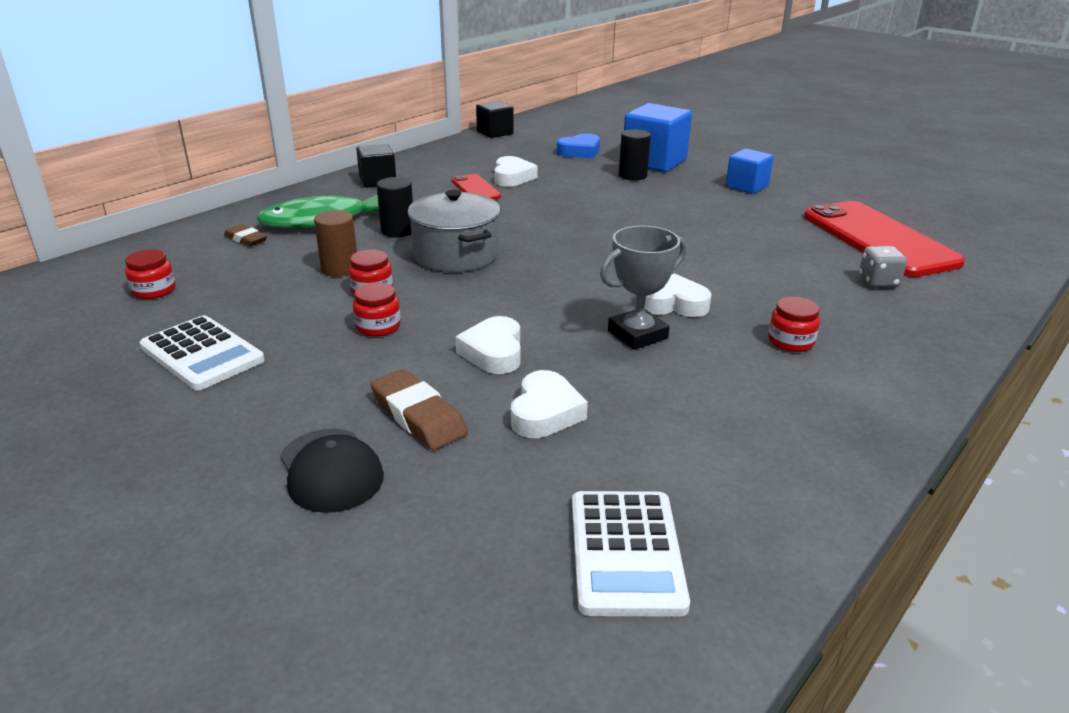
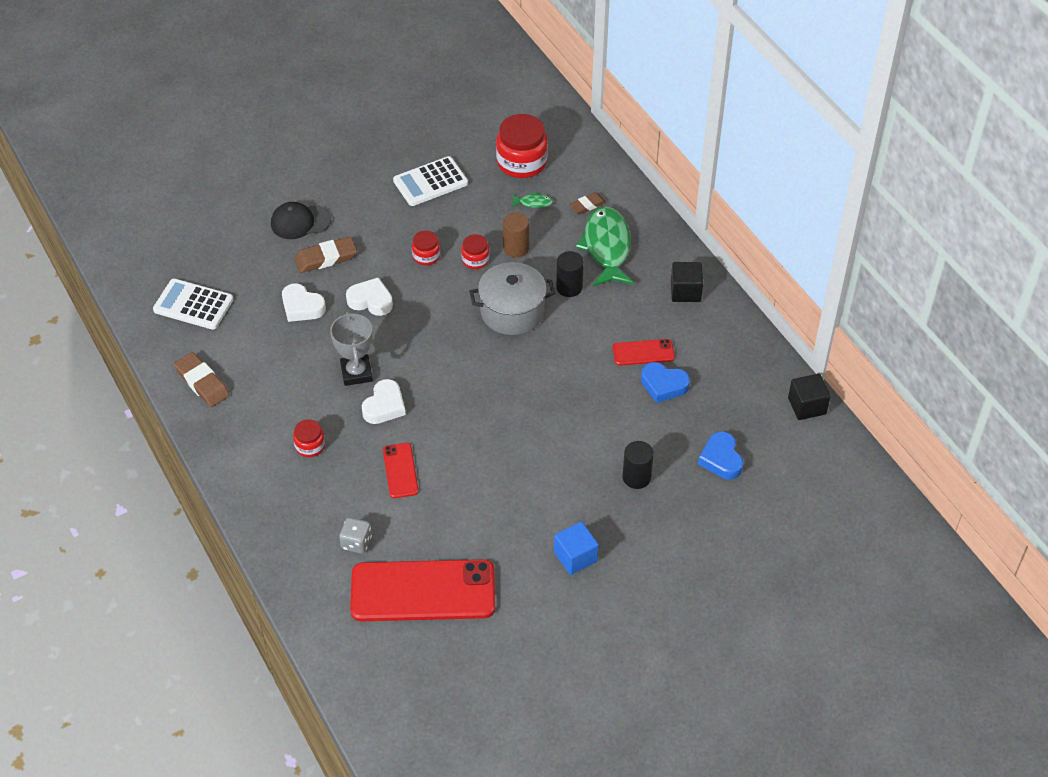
camera: 110 degrees right, 20 degrees up
red jar [125,249,175,299] -> red jar [496,114,548,178], size x1.91
white heart [494,156,538,187] -> blue heart [641,362,690,403]
blue cube [624,103,692,172] -> none
none -> brown eraser [174,352,230,407]
none -> red phone [383,443,419,498]
none -> green fish [511,192,553,208]

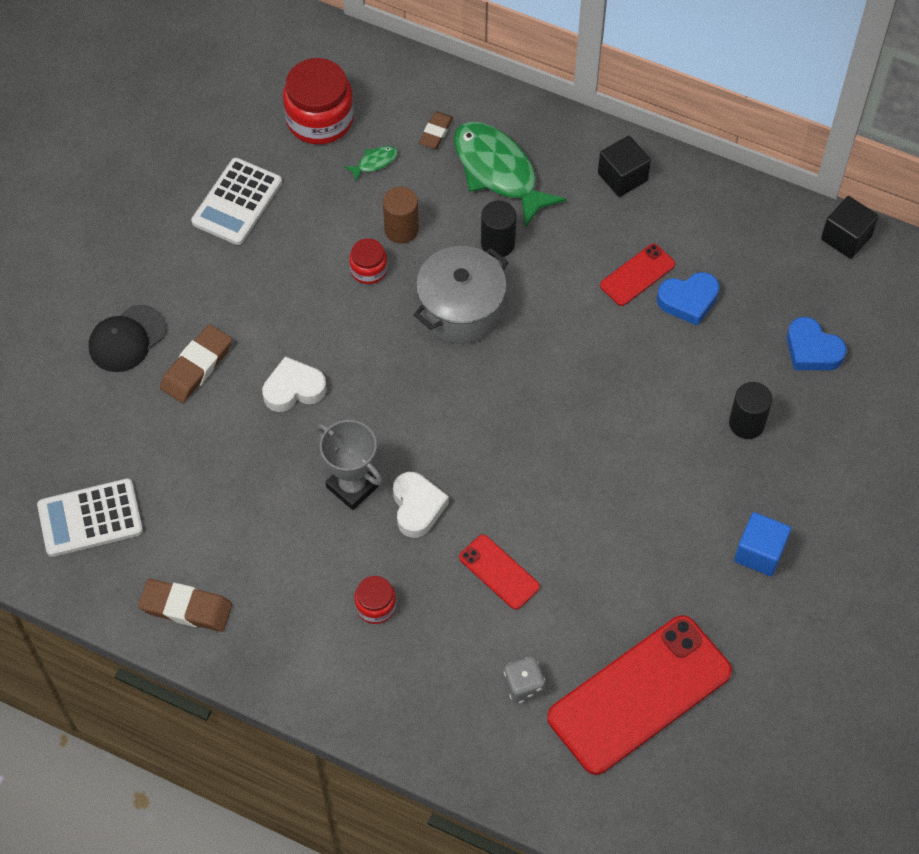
camera: 35 degrees left, 10 degrees up
white heart [282,283,326,322] -> none
red jar [412,231,440,265] -> none

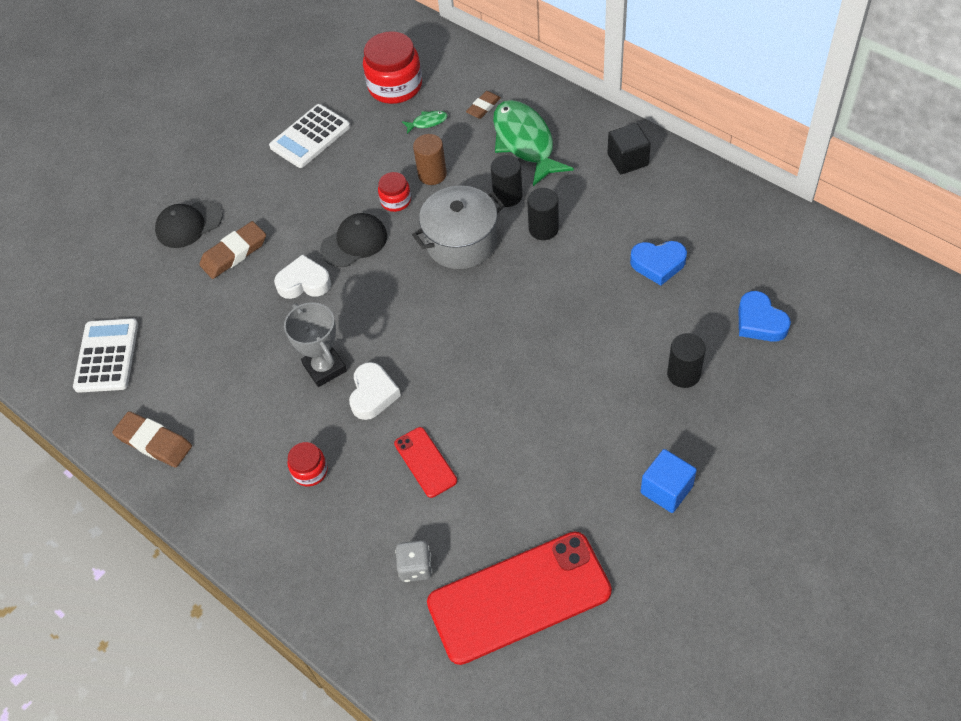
camera: 20 degrees right, 5 degrees down
white calculator [37,479,143,557] -> white calculator turned 90 degrees clockwise [73,318,138,393]
red phone [600,244,675,306] -> none
black cube [821,196,879,259] -> none
none -> black cap [320,213,387,267]
none -> black cylinder [527,188,559,240]

